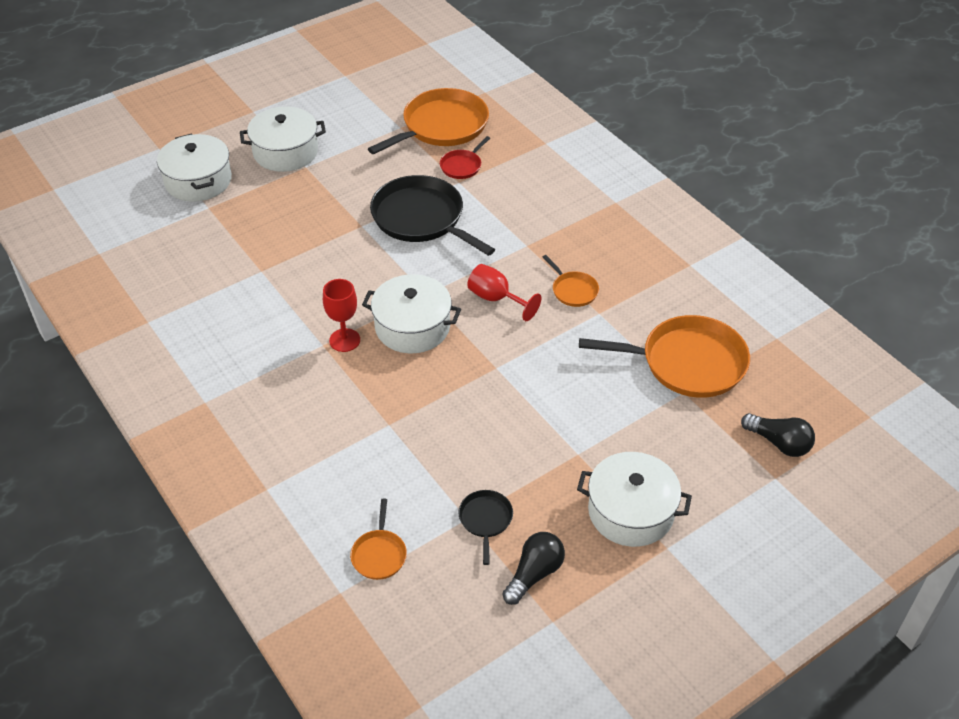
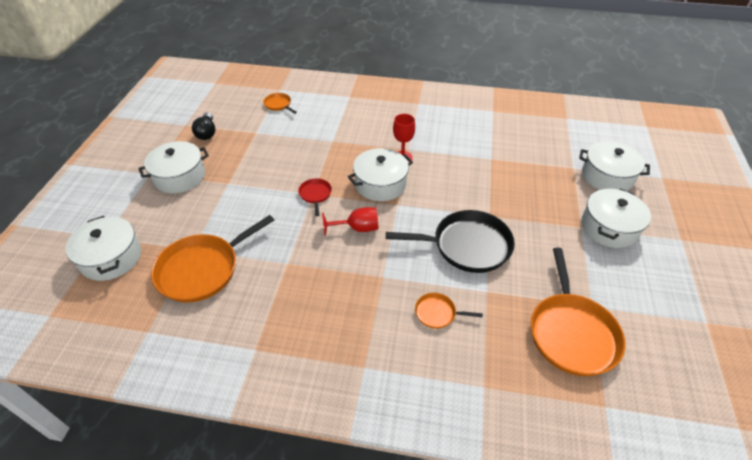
camera: 135 degrees right, 0 degrees up
red pan [440,136,490,179] -> red pan moved to [298,178,332,216]
black pan [458,490,513,565] -> none
orange pan [543,255,599,307] -> orange pan moved to [415,293,483,329]
black light bulb [741,413,815,457] -> white pot [66,216,141,281]

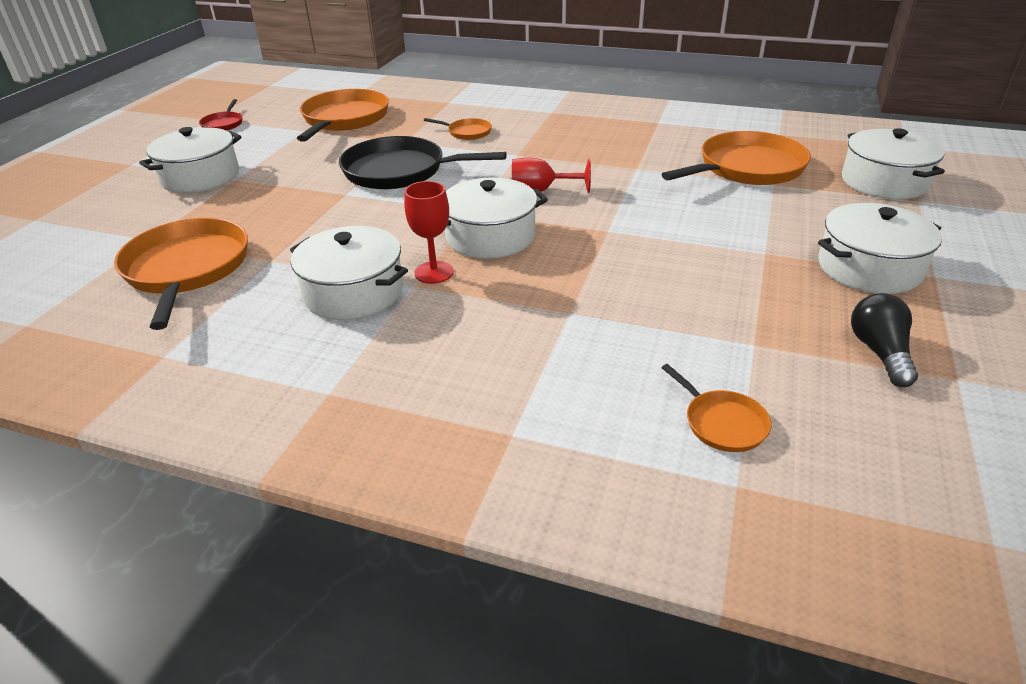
camera: 170 degrees left, 10 degrees down
red pan [298,178,332,216] -> red pan moved to [199,99,243,131]
white pot [579,141,650,191] -> white pot moved to [290,226,408,320]
none -> orange pan [114,218,248,330]

